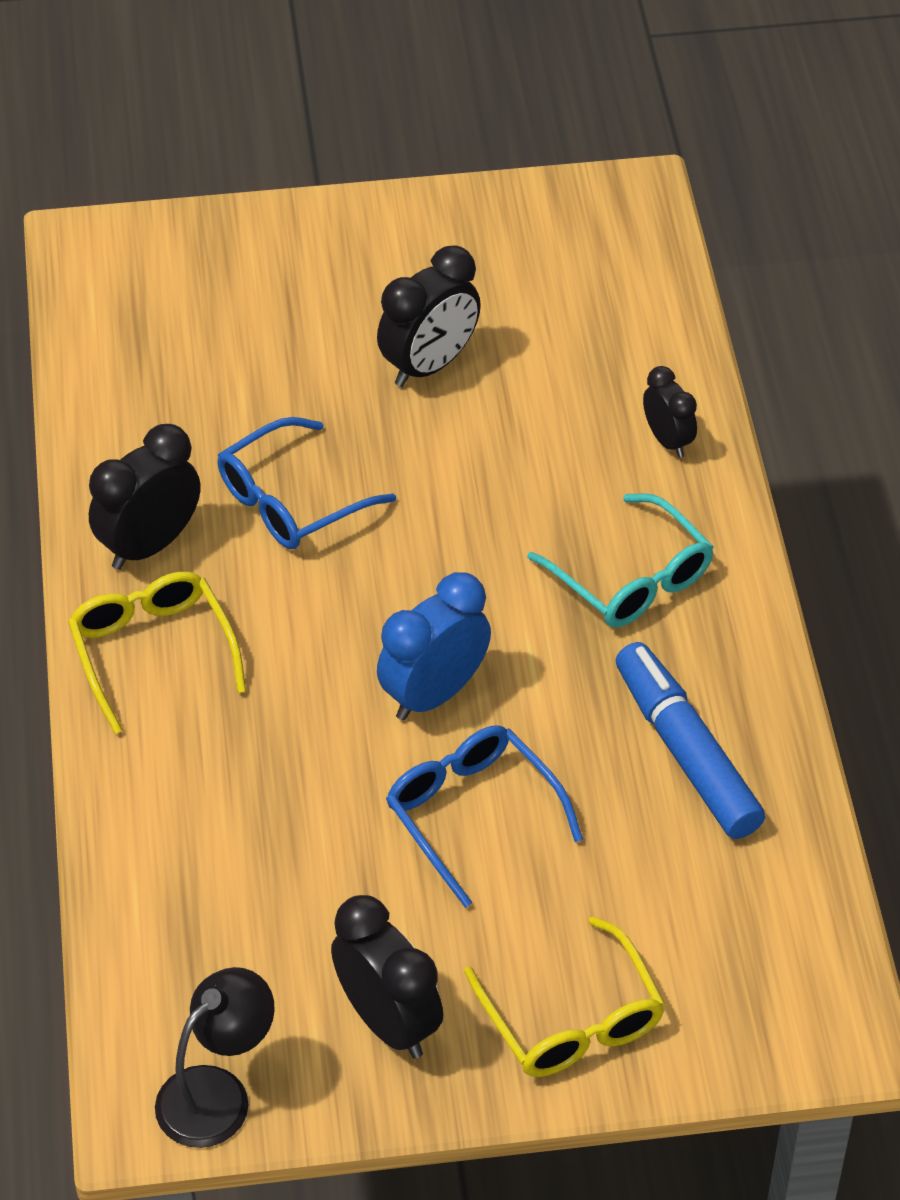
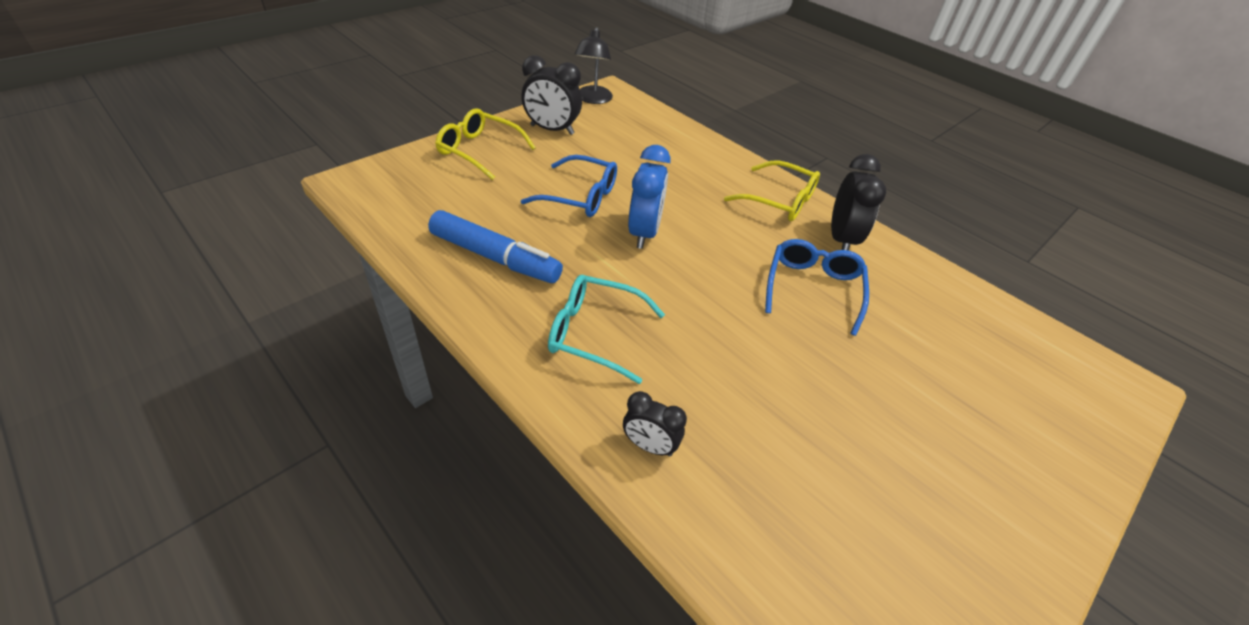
camera: 140 degrees right, 5 degrees down
black clock [377,245,481,387] -> none

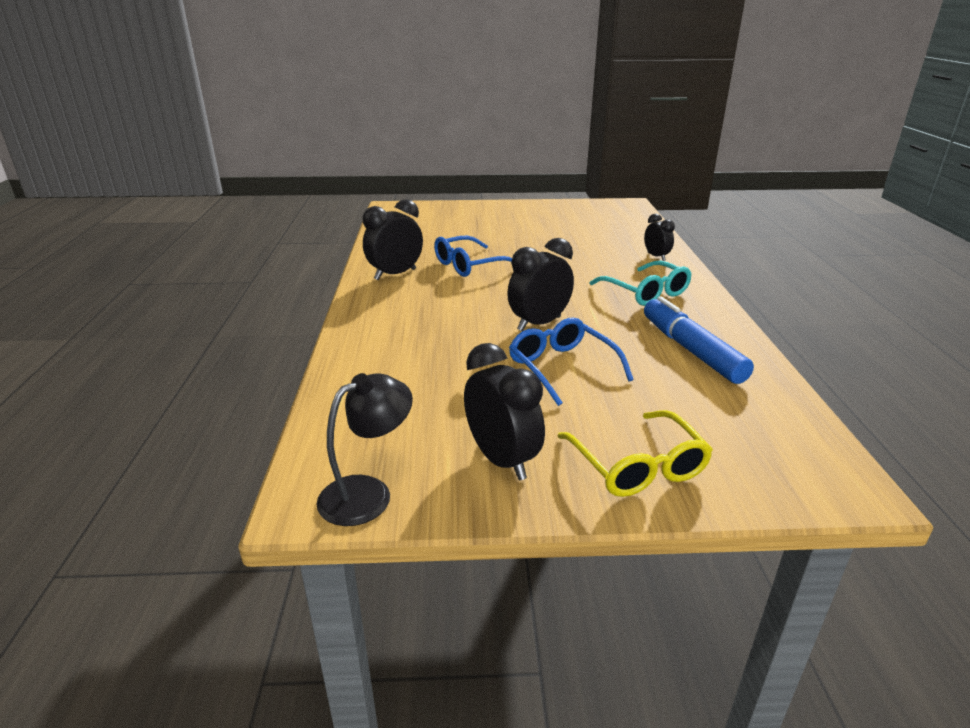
camera: 135 degrees left, 15 degrees down
blue clock [628,145,671,249] -> black clock [507,238,574,331]
yellow glasses [724,160,820,221] -> none

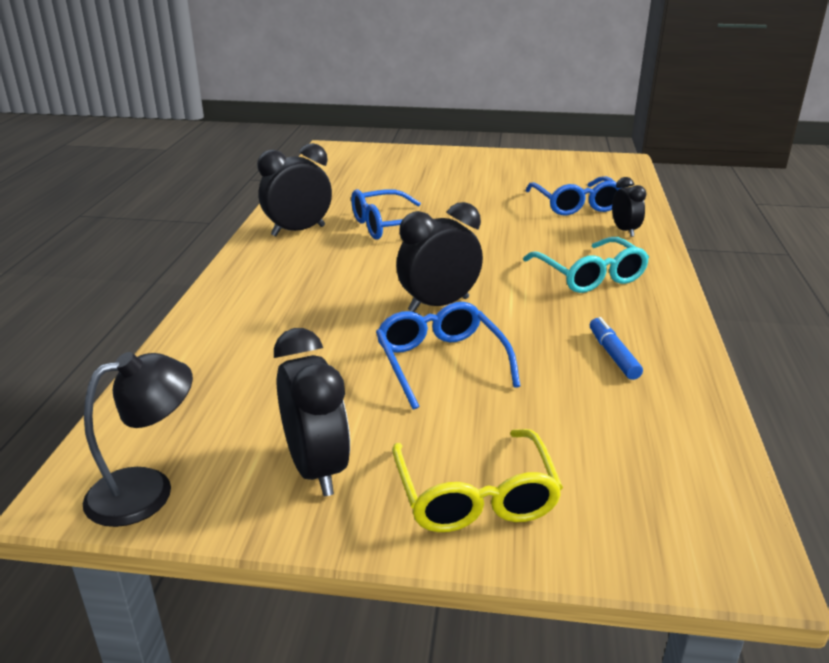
camera: 10 degrees right, 0 degrees up
blue marker [644,296,754,384] -> blue marker [590,317,643,380], size x0.52
none -> blue glasses [525,176,620,216]

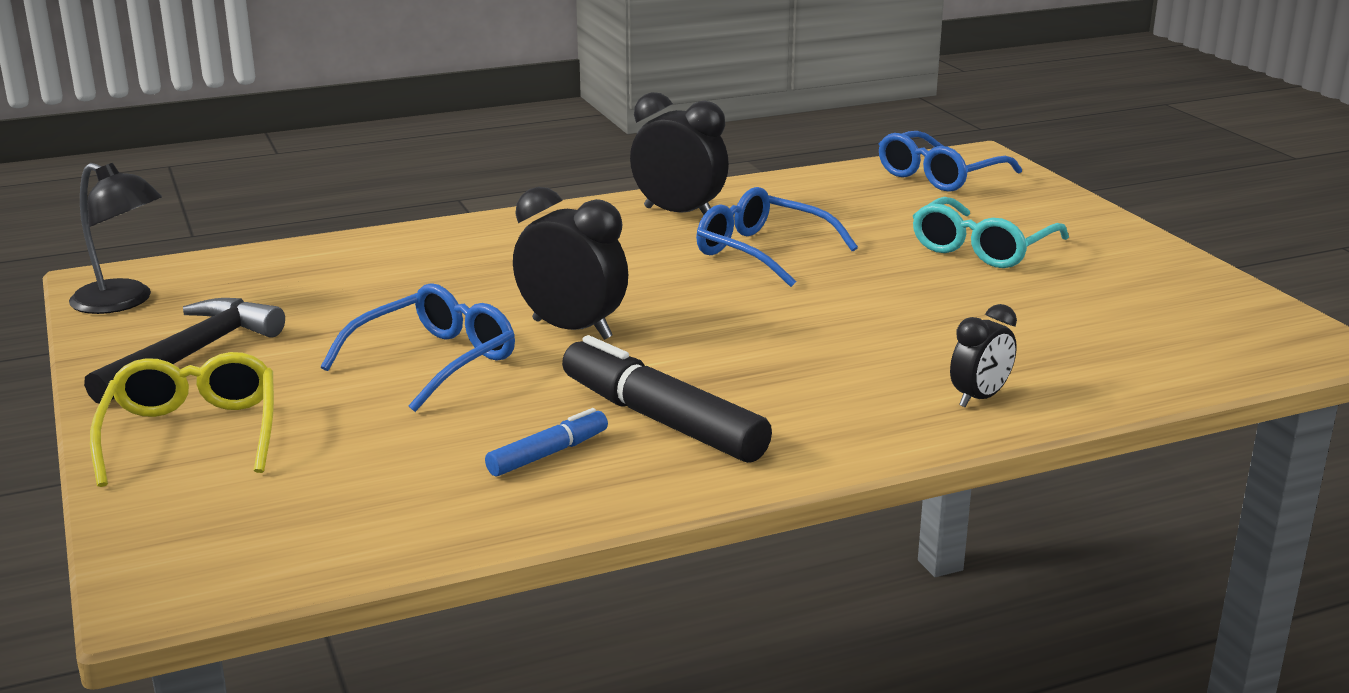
camera: 60 degrees right, 5 degrees down
black clock [274,328,350,496] -> black hammer [84,298,285,404]
yellow glasses [392,429,563,532] -> yellow glasses turned 120 degrees clockwise [90,352,274,487]
turquoise glasses [523,237,649,293] -> turquoise glasses moved to [913,197,1069,268]
blue glasses [525,176,620,216] -> blue glasses moved to [879,131,1022,192]
none -> black marker [562,335,772,463]

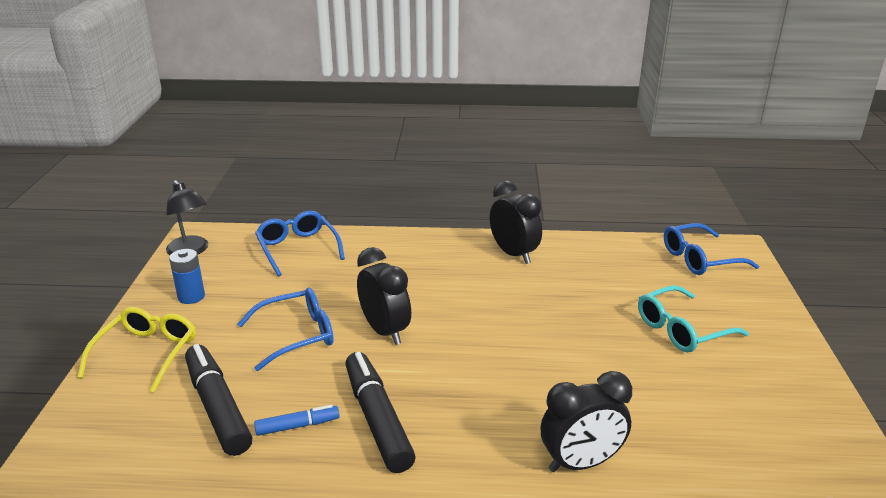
camera: 25 degrees right, 5 degrees up
black hammer [84,298,285,404] -> blue battery [169,249,205,304]
blue glasses [696,187,858,287] -> blue glasses moved to [255,211,345,277]
black clock [950,304,1017,407] -> black clock [541,371,632,472], size x1.66
none -> black marker [185,344,252,456]

